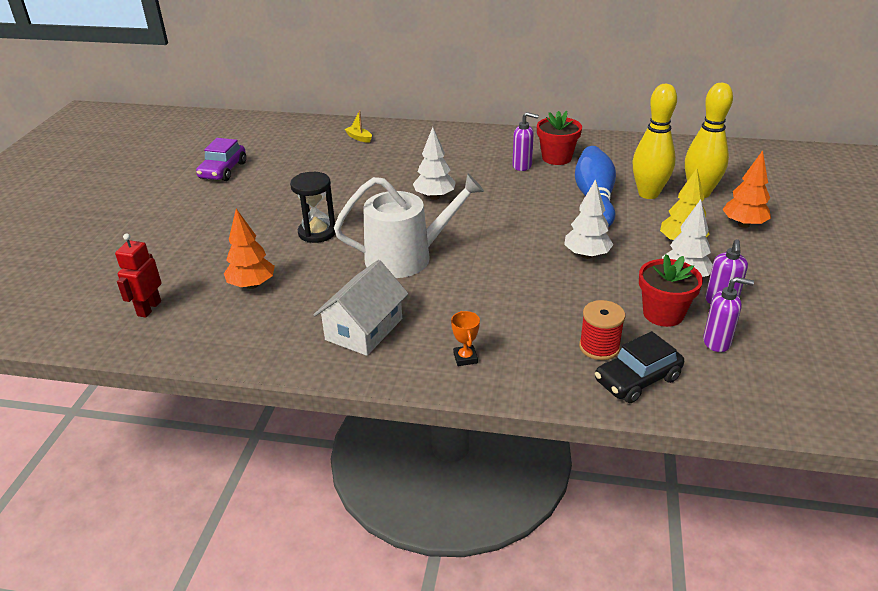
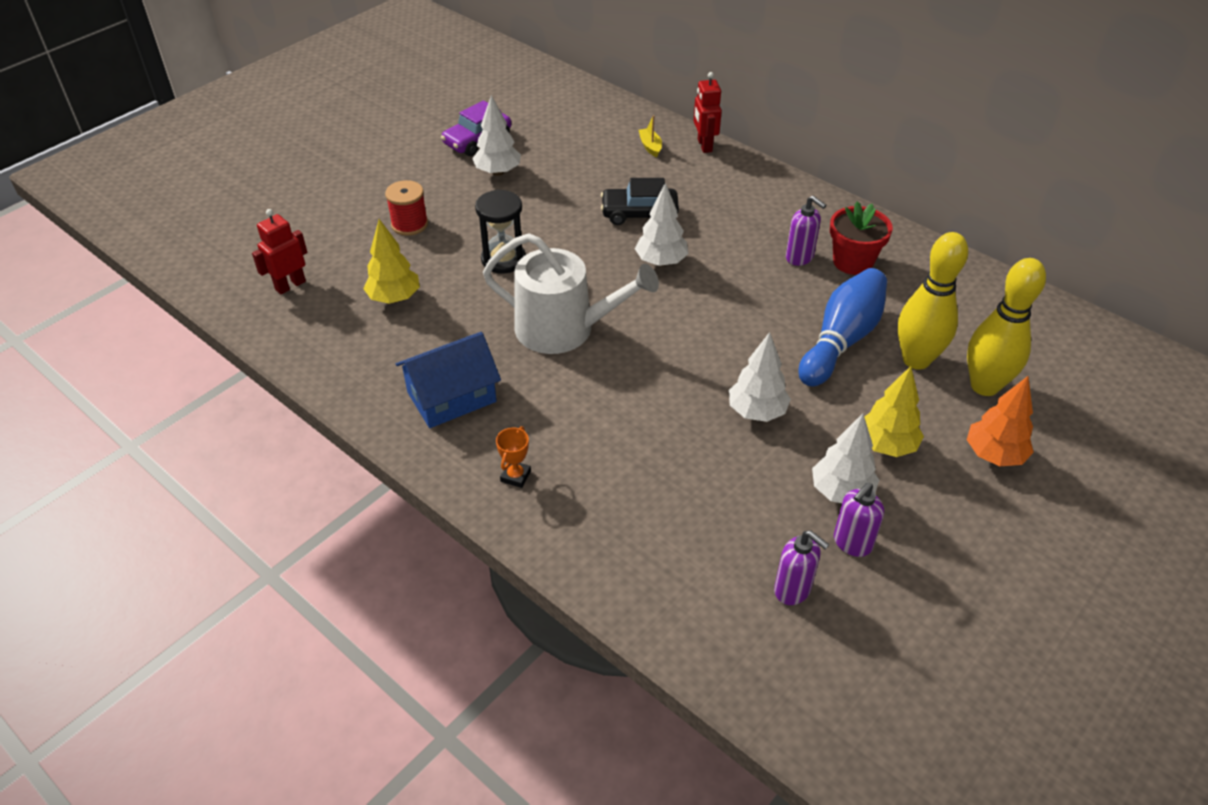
camera: 30 degrees right, 10 degrees up
orange tree [224,209,275,289] -> yellow tree [363,219,420,304]
white house [313,260,408,356] -> blue house [396,332,501,428]
red spool [579,300,625,360] -> red spool moved to [385,180,428,236]
black car [595,331,684,403] -> black car moved to [601,178,679,225]
red flower pot [639,254,703,327] -> none
none -> white tree [472,95,521,176]
none -> red robot [694,72,722,153]

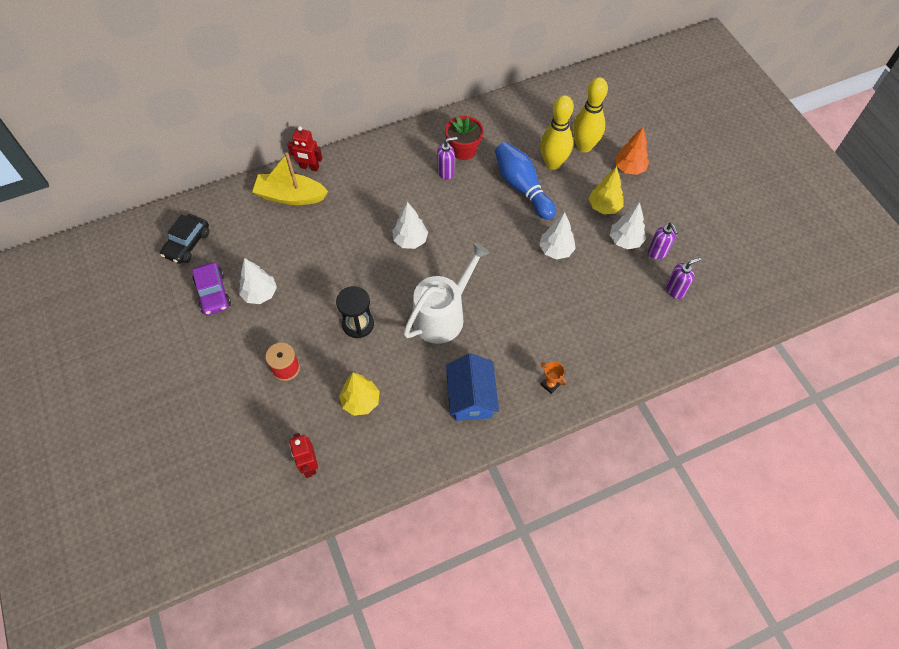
camera: 65 degrees left, 15 degrees up
black car [601,178,679,225] -> black car moved to [160,214,209,264]
yellow boat [639,115,662,157] -> yellow boat [252,152,328,205], size x2.32

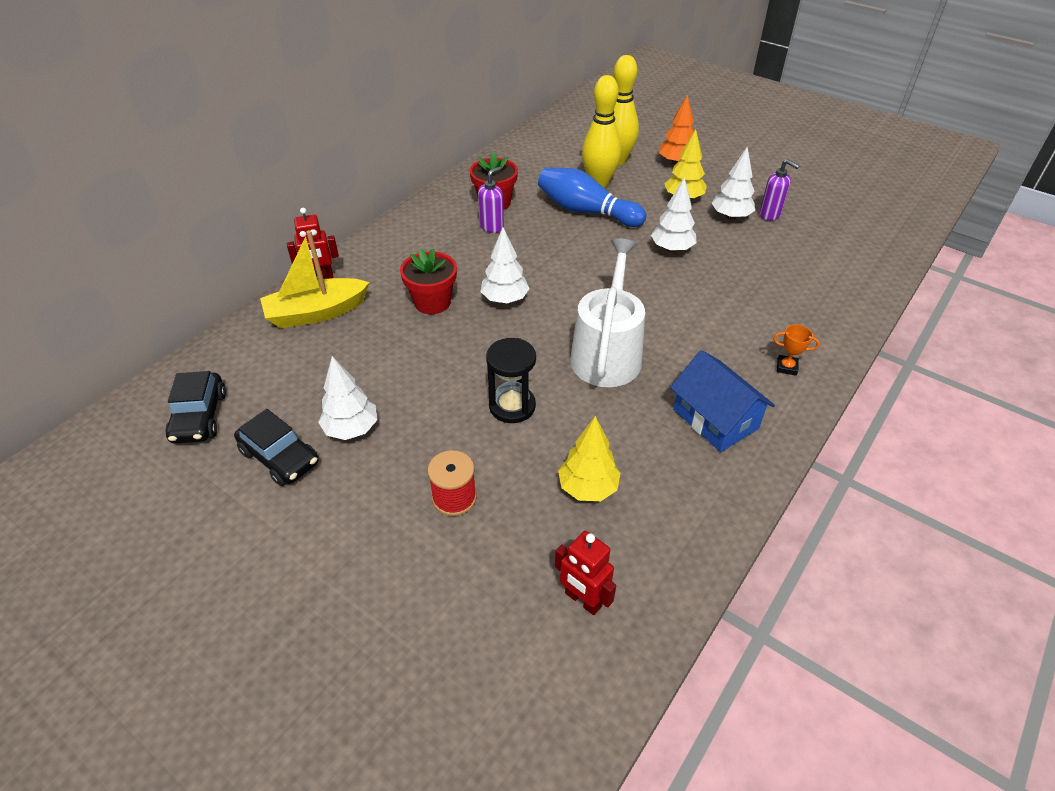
camera: 30 degrees left, 15 degrees down
purple car [192,262,231,315] -> black car [234,409,318,486]
purple soap dispenser [666,257,701,299] -> none
none -> red flower pot [400,248,457,314]

